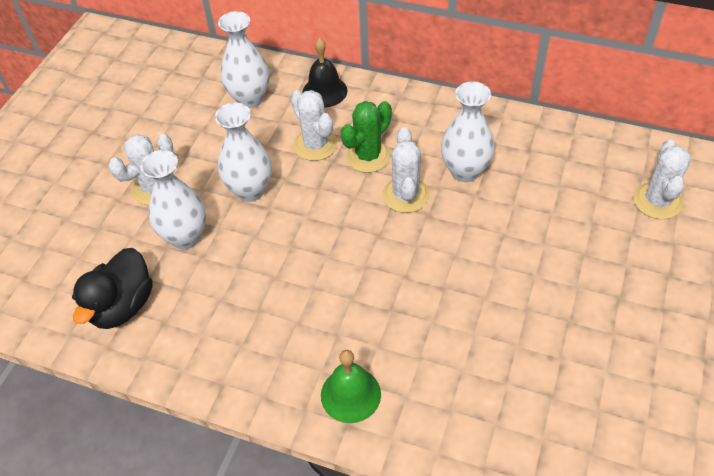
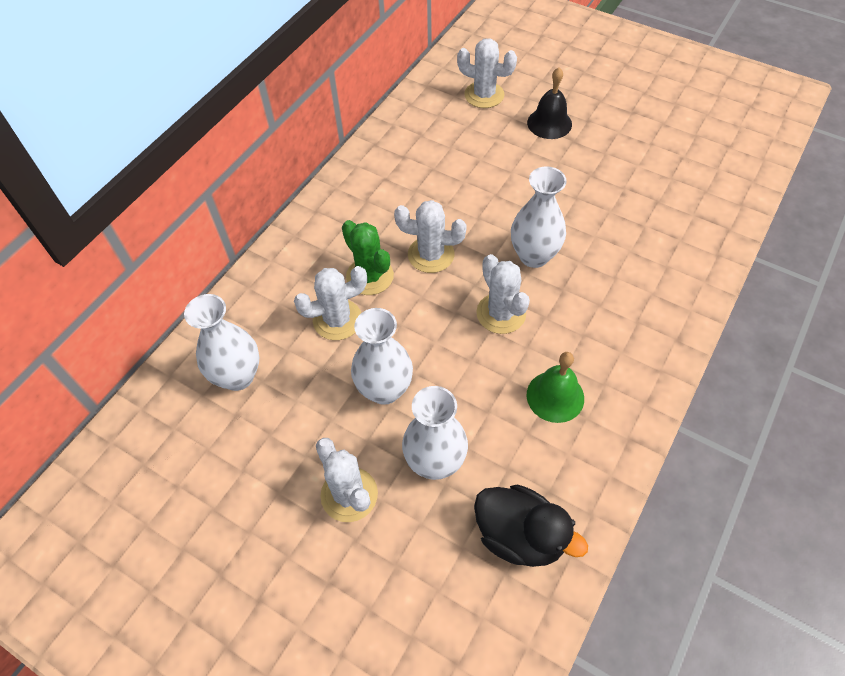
camera: 80 degrees left, 5 degrees up
black bell [302,38,348,108] -> black bell moved to [527,67,572,139]
green bell [321,350,381,423] -> green bell moved to [527,352,584,423]
white vase [441,82,495,182] -> white vase moved to [511,167,567,268]
none -> white cactus [476,254,530,334]

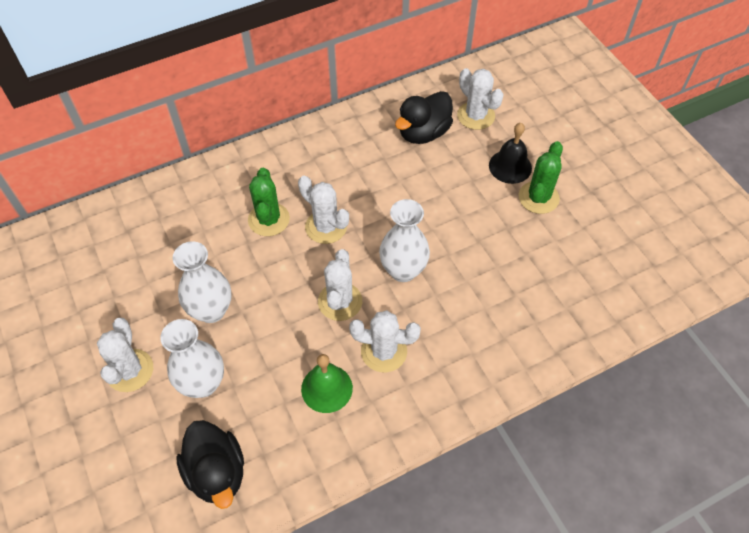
camera: 30 degrees right, 0 degrees up
white vase [184,294,259,391] -> none
white cactus [294,266,367,340] -> white cactus moved to [349,310,421,372]
none -> black duck [395,91,453,144]
none -> green cactus [519,141,563,214]

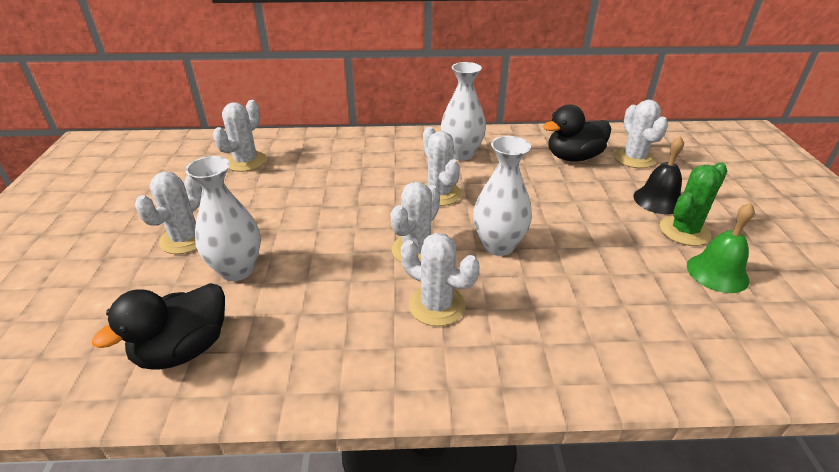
camera: 25 degrees right, 20 degrees down
white vase [173,241,232,323] -> white vase moved to [441,62,486,161]
black duck [176,420,244,509] -> black duck turned 45 degrees clockwise [92,283,225,370]
green cactus [248,168,290,236] -> none
green bell [301,354,353,413] -> green bell moved to [687,203,755,293]
none -> white cactus [213,100,266,172]

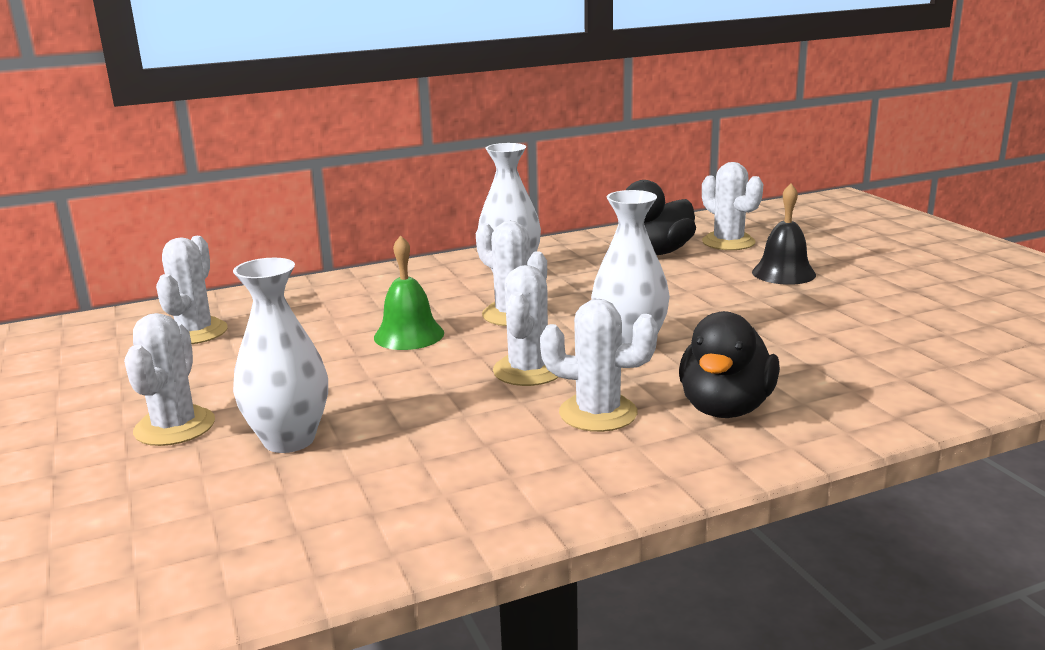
camera: 20 degrees left, 15 degrees down
black duck [92,283,225,370] -> black duck moved to [679,311,780,418]
green cactus [660,162,727,246] -> none
green bell [687,203,755,293] -> green bell moved to [374,235,444,350]

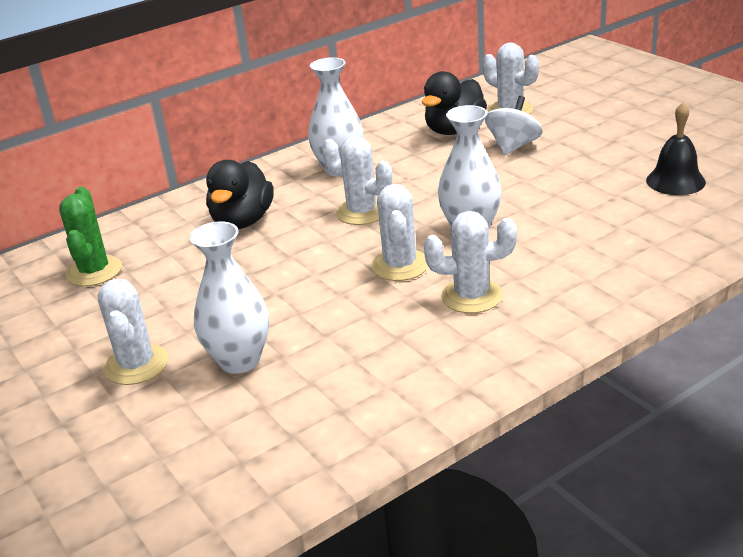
camera: 10 degrees left, 10 degrees up
white cactus [156,236,228,344] -> green cactus [59,187,122,286]
green bell [374,235,444,350] -> none
black duck [679,311,780,418] -> black duck moved to [206,160,274,229]
black bell [752,184,816,285] -> black bell moved to [646,102,706,195]
none -> white spinning top [485,96,543,155]

